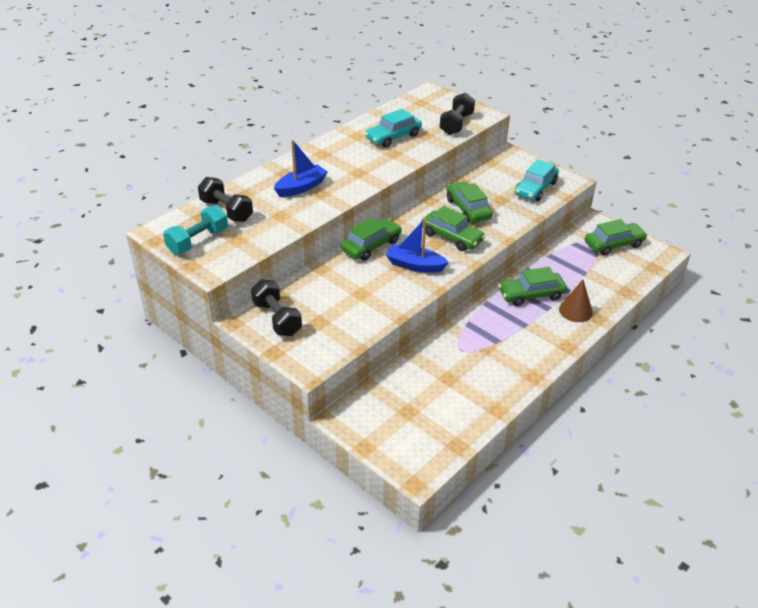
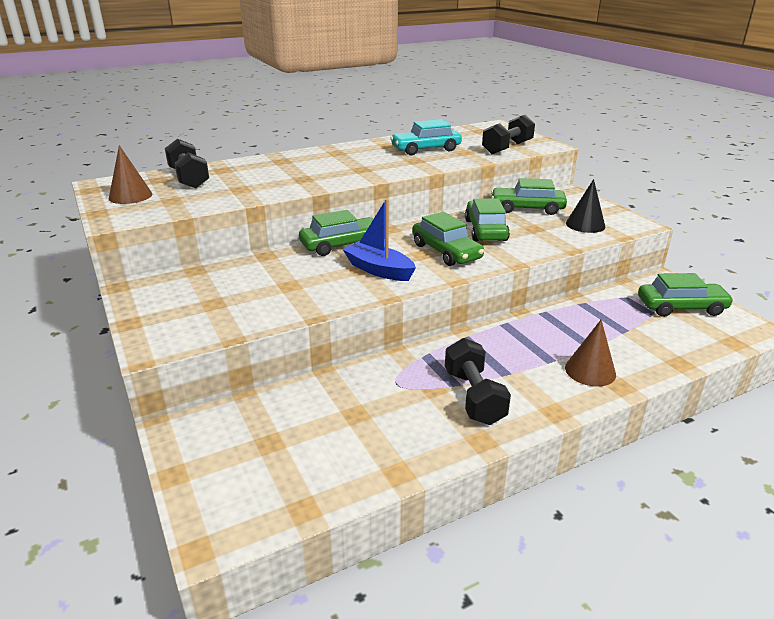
camera: 20 degrees right, 10 degrees down
turquoise dumbbell [163,205,228,254] -> brown cone [109,145,152,204]
black dumbbell [251,279,302,336] -> black dumbbell moved to [445,338,511,425]
blue boat [274,140,328,197] -> none
green car [498,267,567,306] -> green car moved to [491,178,567,215]
turquoise car [515,159,559,201] -> black cone [566,179,605,233]

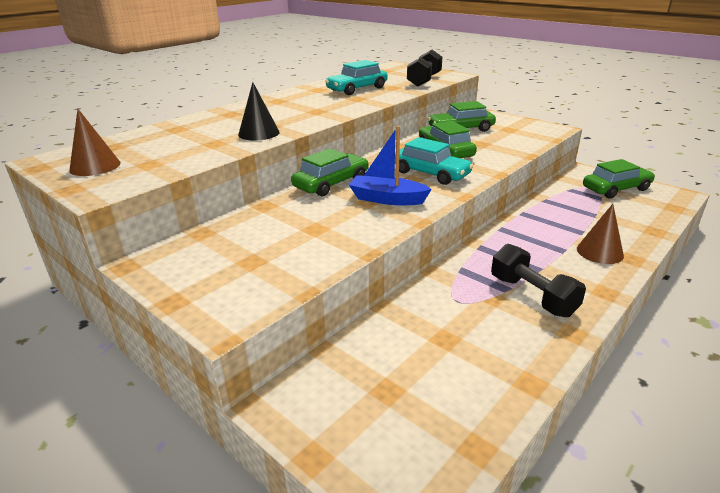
camera: 20 degrees left, 0 degrees up
black dumbbell [165,138,209,188] -> none
green car [412,212,484,266] -> turquoise car [395,137,474,185]
black cone [566,179,605,233] -> black cone moved to [238,82,280,141]

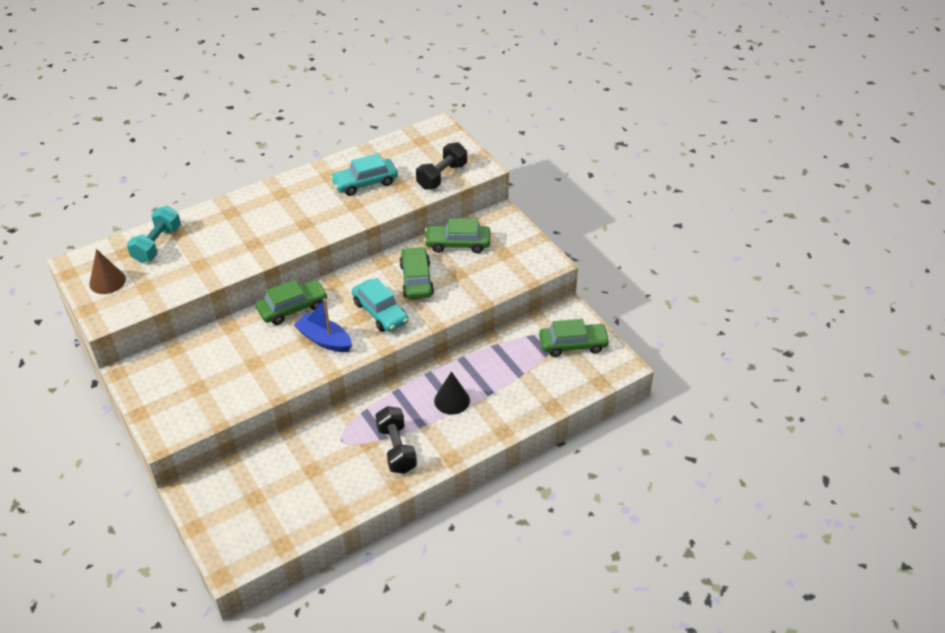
camera: 15 degrees right, 15 degrees up
black cone [238,82,280,141] -> black cone moved to [434,371,470,415]
brown cone [577,204,624,264] -> none
none -> turquoise dumbbell [127,206,181,263]

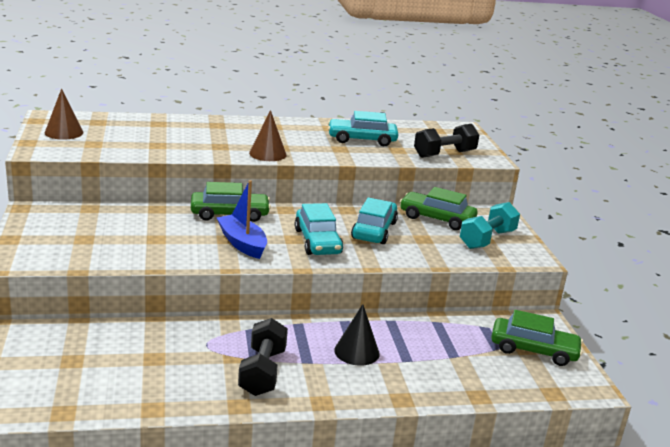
camera: 20 degrees right, 20 degrees down
turquoise dumbbell [127,206,181,263] -> turquoise dumbbell moved to [460,202,520,249]
green car [399,247,434,300] -> turquoise car [351,197,398,244]
none -> brown cone [249,110,286,161]

